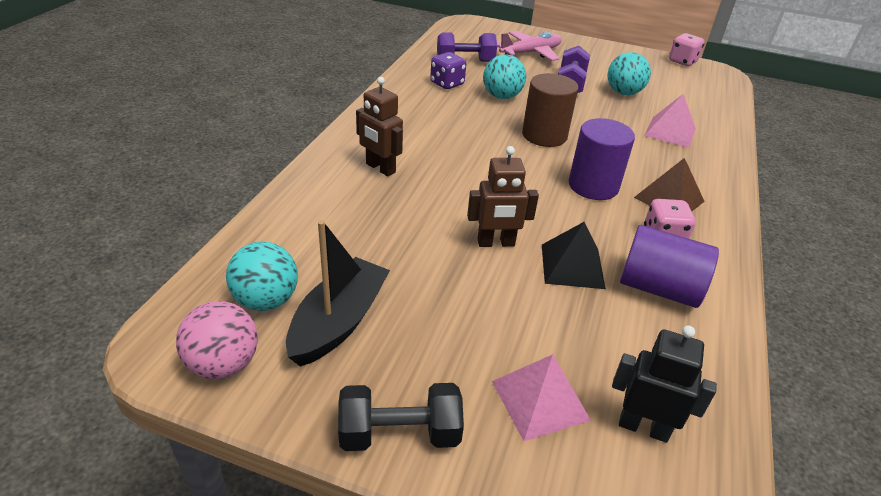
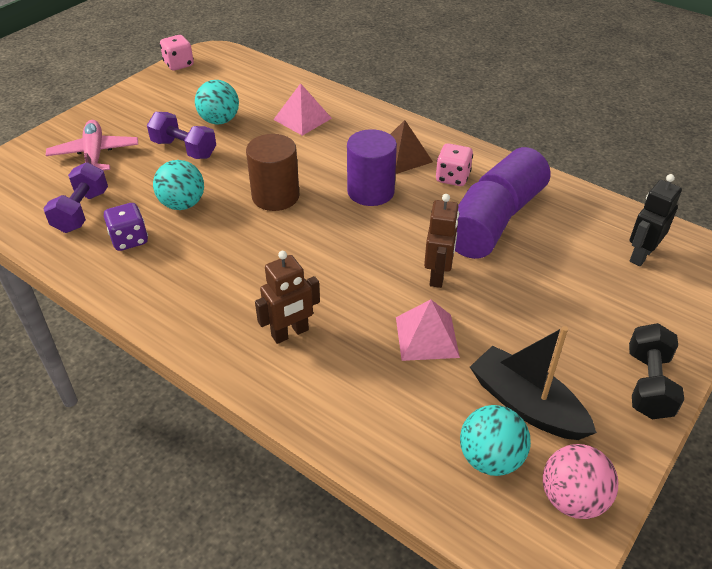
camera: 70 degrees left, 5 degrees up
pink pyramid [492,354,591,441] -> pink pyramid moved to [396,299,460,361]
black pyramid [542,222,606,289] -> purple cylinder [455,181,515,259]

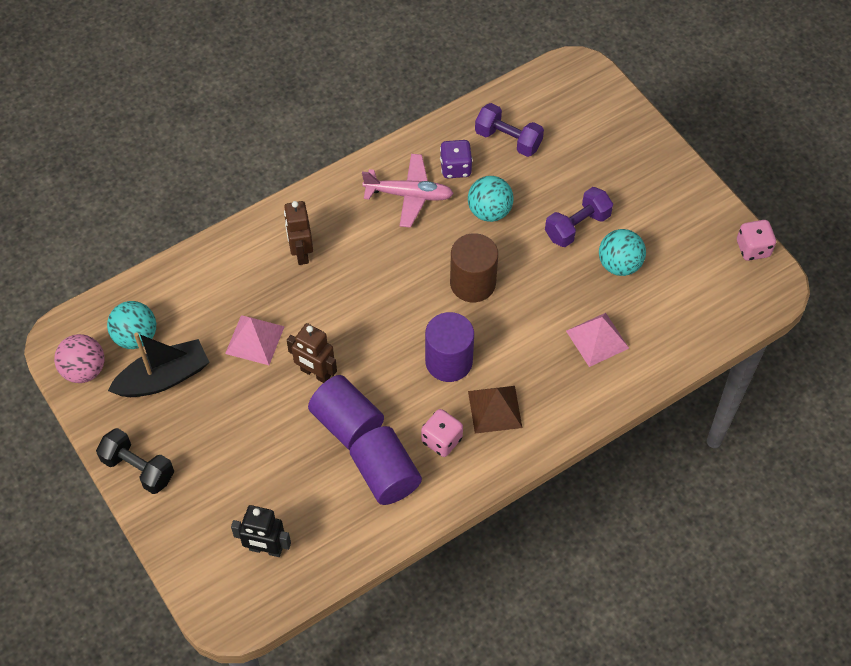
camera: 110 degrees right, 15 degrees up
pink plane [46,120,138,171] -> pink plane moved to [362,154,454,228]
black robot [630,174,682,266] -> black robot turned 135 degrees clockwise [231,505,291,557]

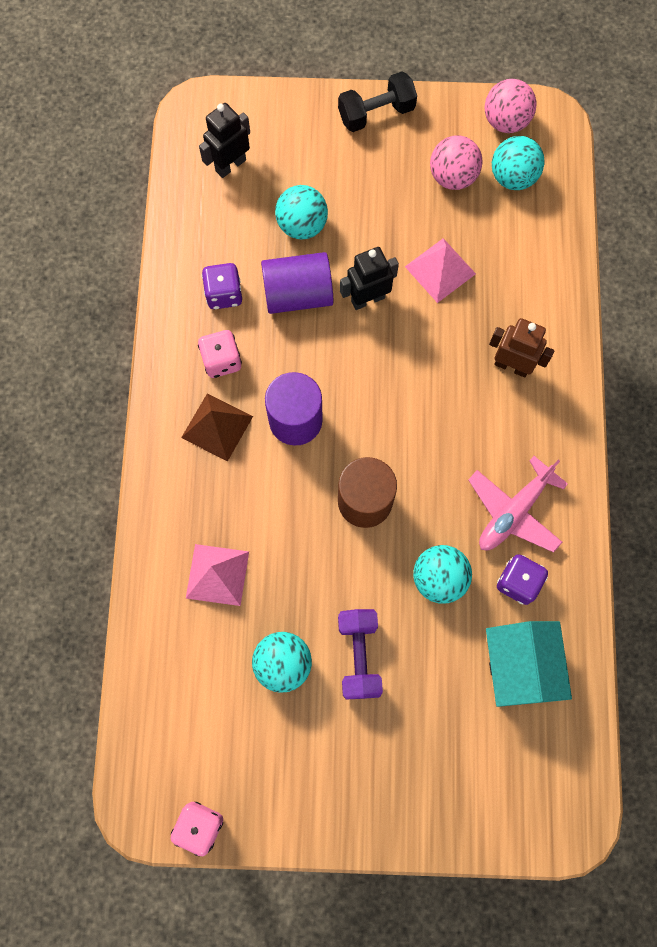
camera: 125 degrees right, 15 degrees up
black boat [108,333,209,397] -> pink ball [430,135,483,190]
brown robot [287,323,337,383] -> black robot [340,247,399,310]
purple cylinder [350,426,422,505] -> purple dice [202,263,242,309]
purple dumbbell [475,103,544,157] -> turquoise house [486,621,572,707]
none -> turquoise ball [275,185,328,240]

